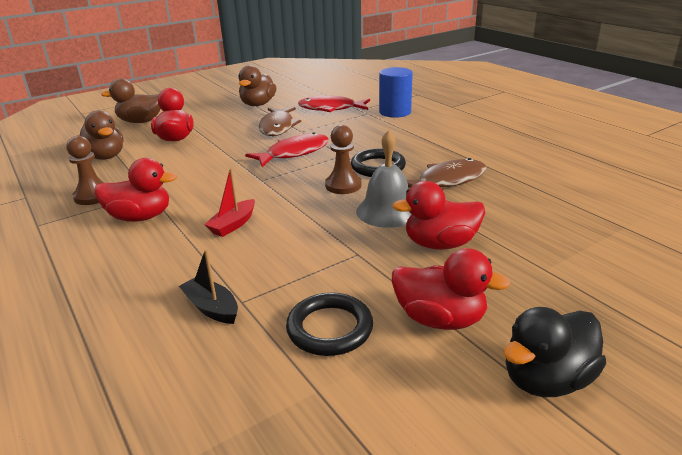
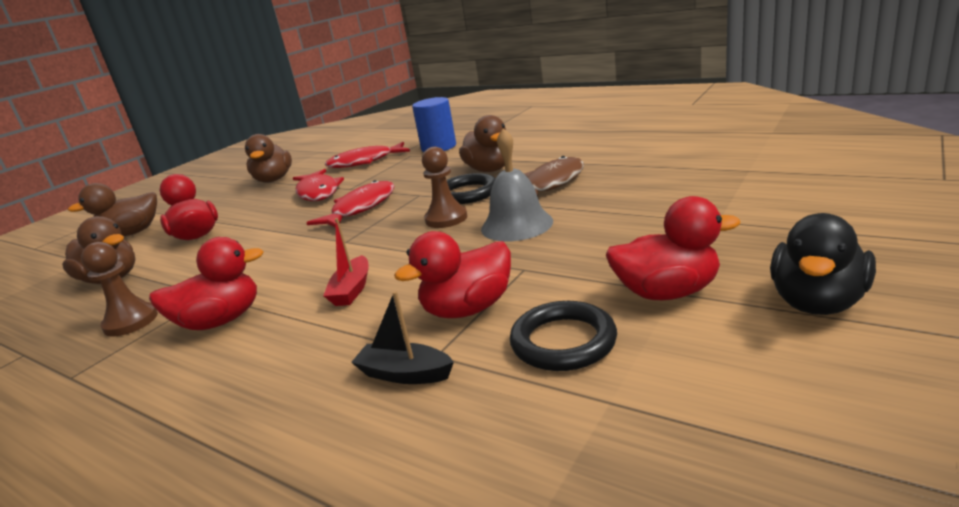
camera: 20 degrees left, 5 degrees down
brown fish [259,107,301,136] -> red fish [293,169,344,201]
red duck [392,181,485,250] -> red duck moved to [394,231,511,318]
none -> brown duck [459,115,506,172]

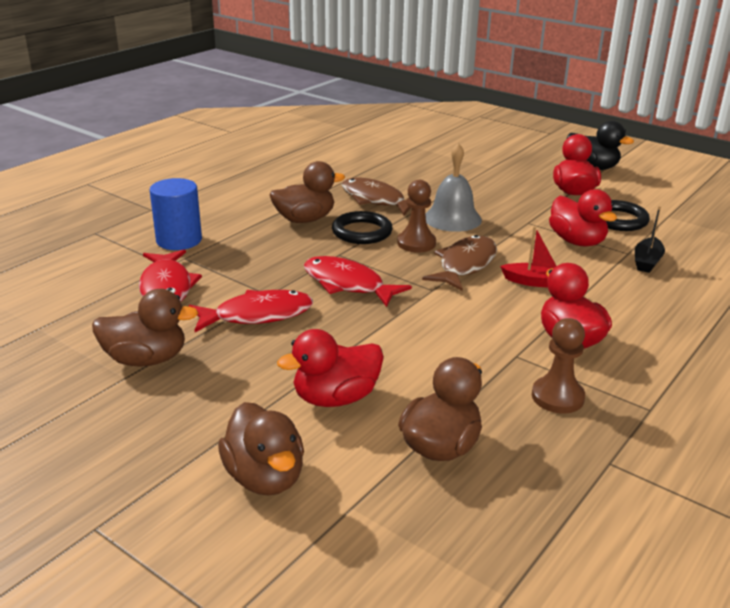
camera: 90 degrees left, 5 degrees up
none -> brown fish [422,235,497,291]

